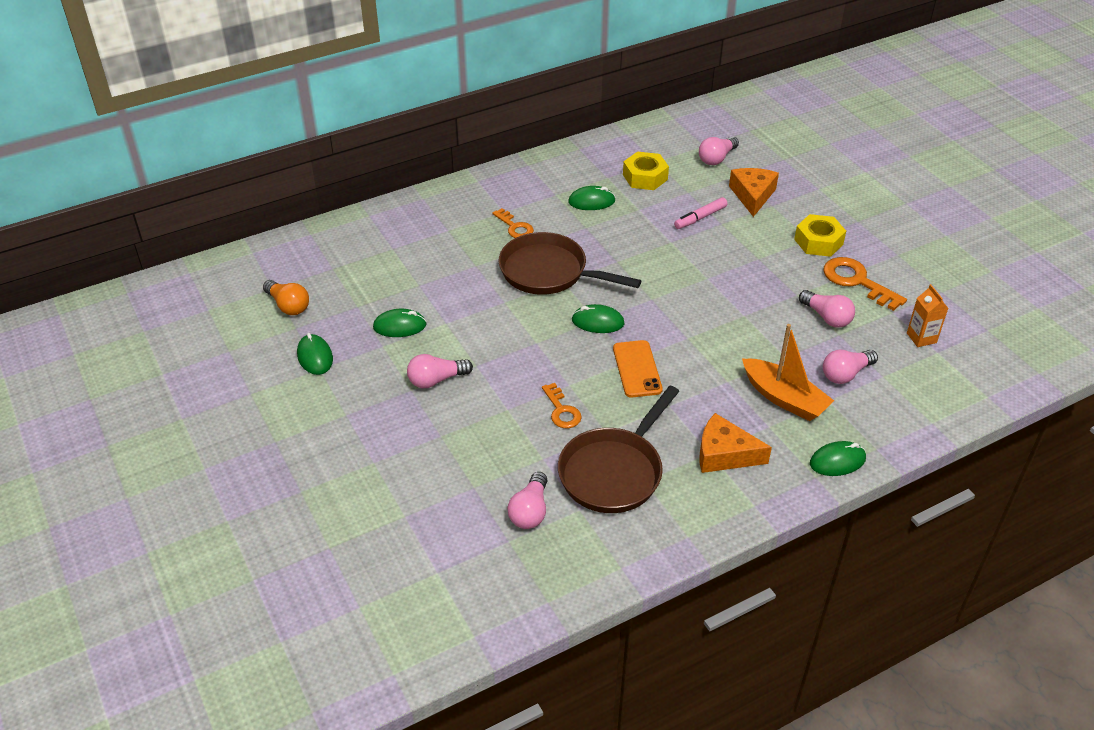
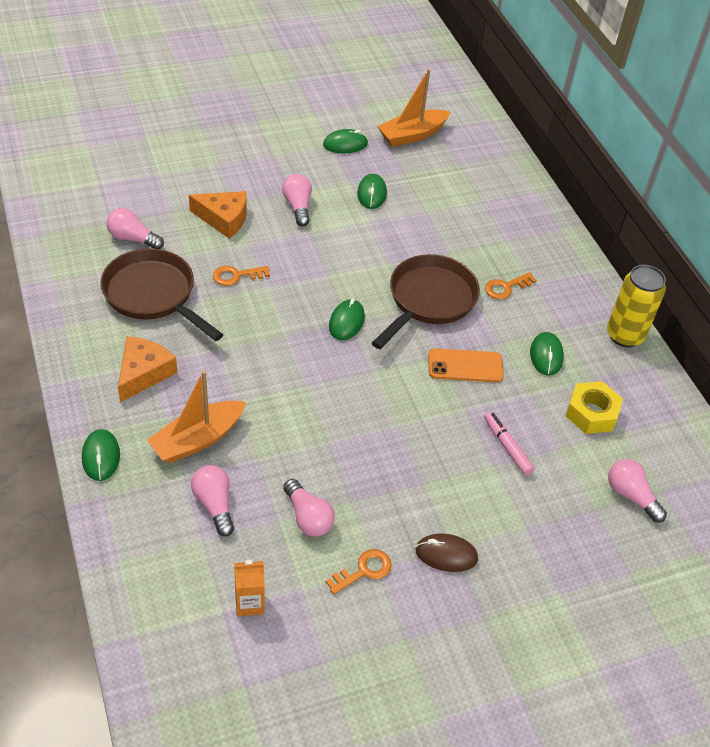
camera: 95 degrees right, 5 degrees up
orange light bulb [263,280,309,315] -> orange boat [377,69,451,147]
orange phone [613,340,663,398] -> orange phone moved to [428,348,504,382]
orange cheese [729,168,779,217] -> orange cheese moved to [189,191,247,239]
yellow nut [794,214,846,257] -> brown mouse [415,533,478,572]
pink light bulb [799,290,855,328] -> pink light bulb turned 90 degrees counterclockwise [283,479,335,537]
orange key [823,257,907,311] -> orange key [326,549,392,595], size x0.62
none -> yellow can [607,265,666,347]

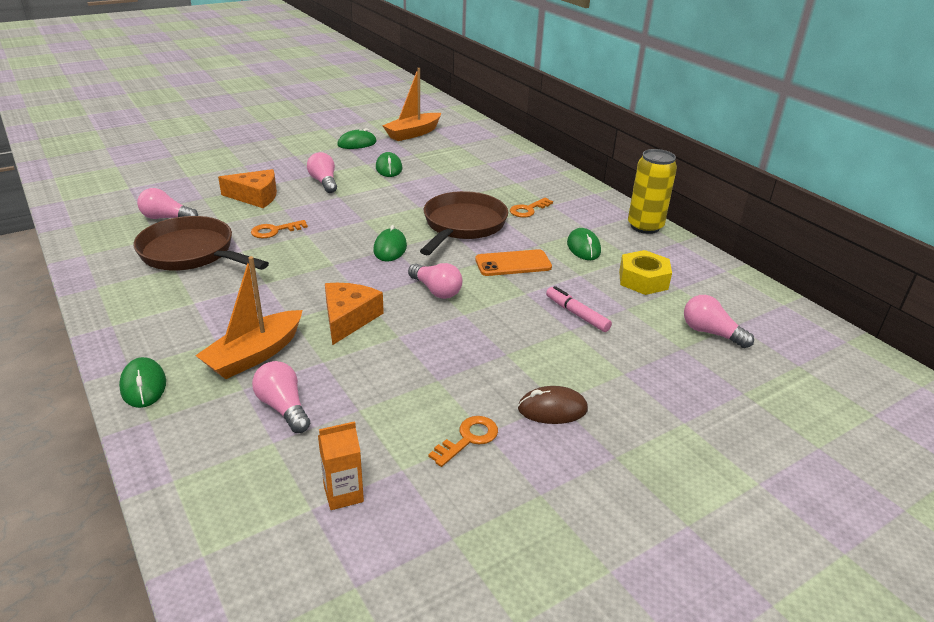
camera: 10 degrees left, 15 degrees down
orange cheese [118,336,177,402] -> orange cheese moved to [325,283,384,345]
pink light bulb [283,479,335,537] -> pink light bulb moved to [408,263,463,299]

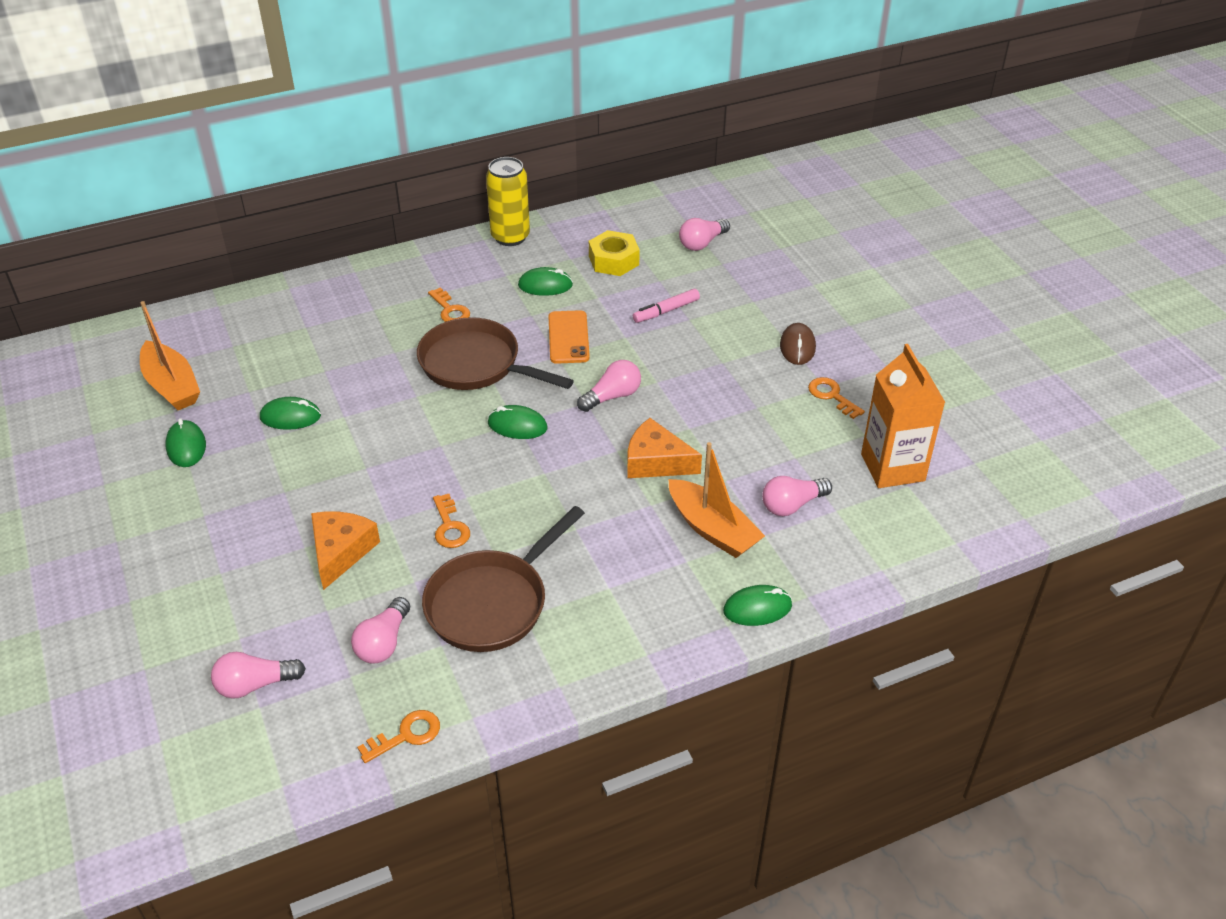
camera: 80 degrees left, 10 degrees up
pink light bulb [307,152,337,193] -> pink light bulb moved to [211,652,306,699]
orange carton [318,421,364,510] -> orange carton [861,344,946,488], size x1.92
none -> orange key [357,710,440,763]

